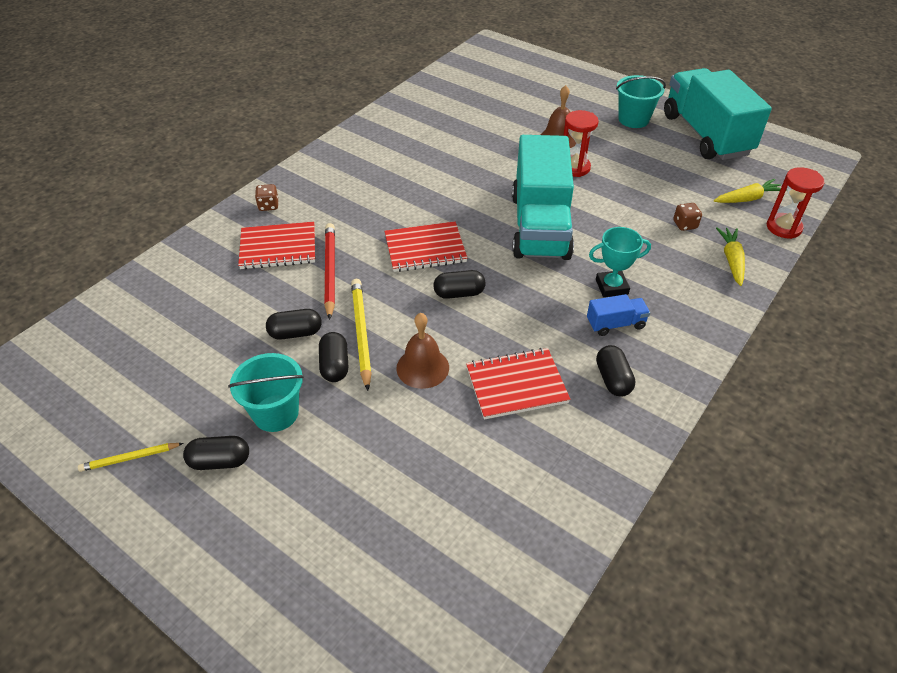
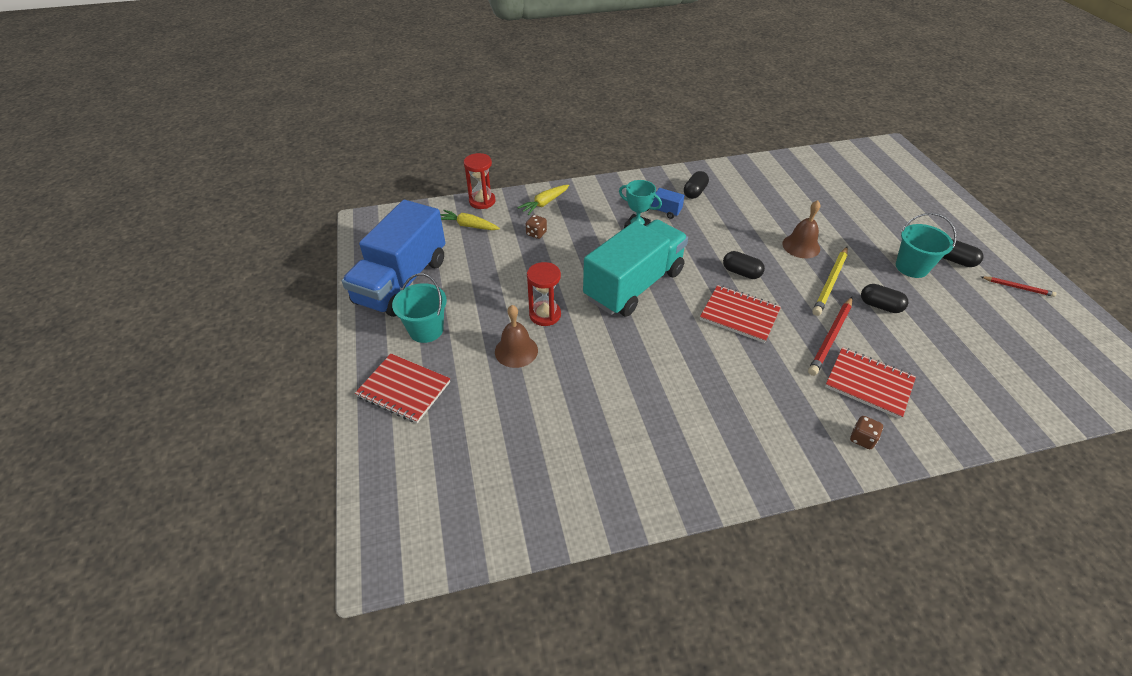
camera: 140 degrees left, 0 degrees up
yellow pencil [78,443,183,472] -> red pencil [981,276,1056,297]
black capsule [319,332,348,382] -> none
red notebook [466,348,570,419] -> red notebook moved to [355,354,450,423]
turquoise truck [664,68,772,160] -> blue truck [342,200,445,317]

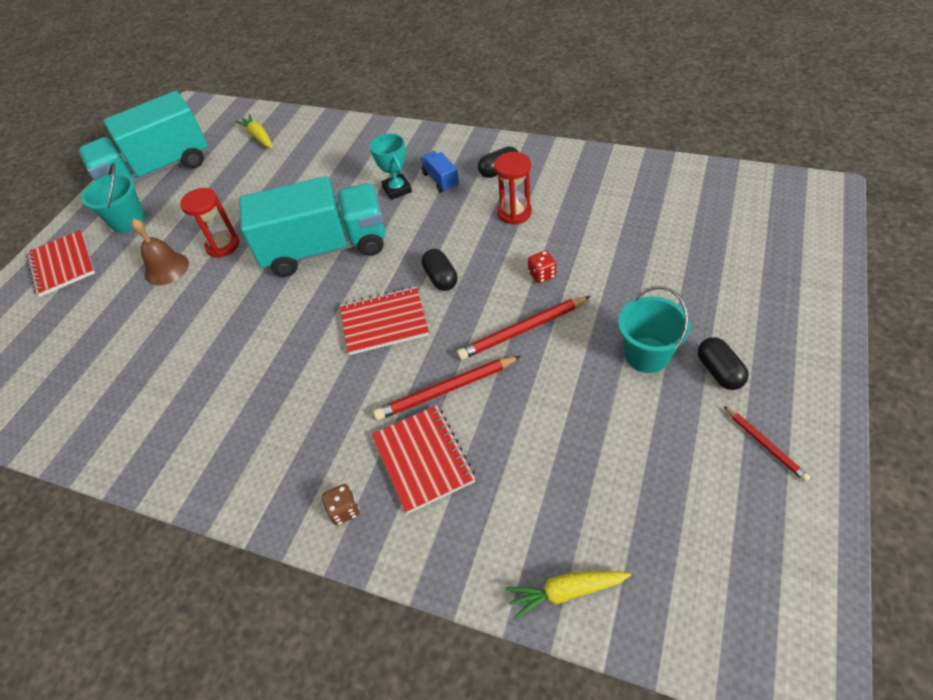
camera: 40 degrees right, 5 degrees up
blue truck [342,200,445,317] -> turquoise truck [78,91,208,183]
red hourglass [464,153,495,209] -> red hourglass moved to [494,152,532,225]
yellow carrot [517,185,569,215] -> yellow carrot moved to [505,571,631,620]
brown dice [526,215,547,239] -> none
red notebook [700,285,781,343] -> red notebook turned 75 degrees counterclockwise [340,286,429,355]
brown bell [782,200,820,258] -> red dice [528,250,556,283]
yellow pencil [812,247,848,316] -> red pencil [457,296,590,360]
black capsule [861,284,908,313] -> none

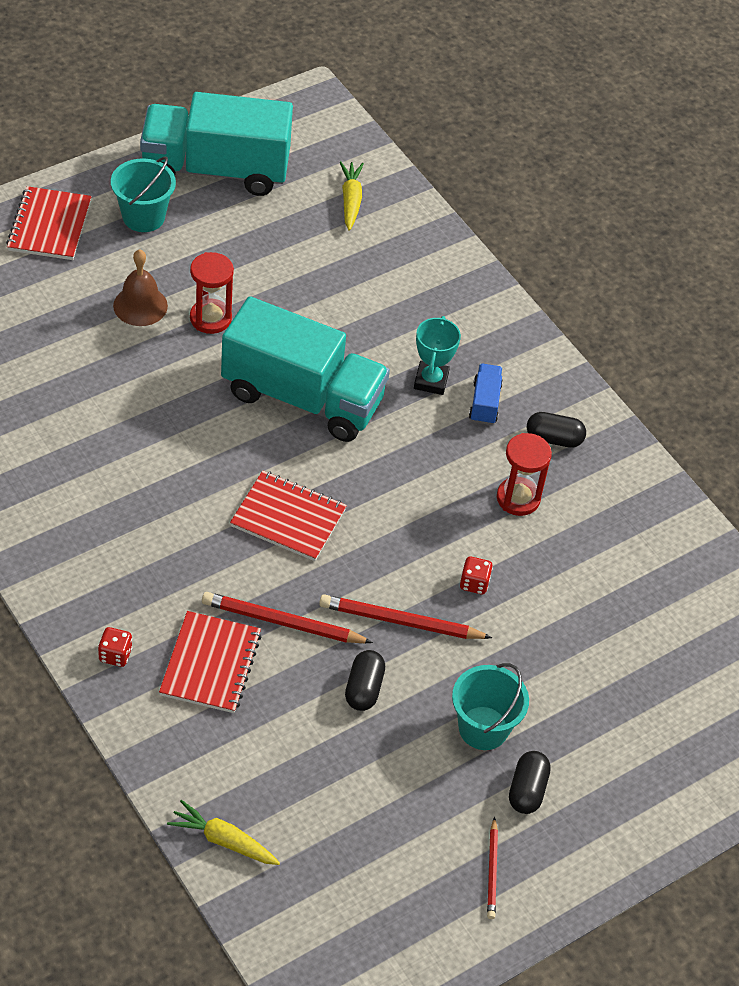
camera: 25 degrees right, 0 degrees up
brown dice [322,484,359,525] -> red dice [98,627,132,667]
black capsule [422,249,458,291] -> black capsule moved to [345,650,385,711]

